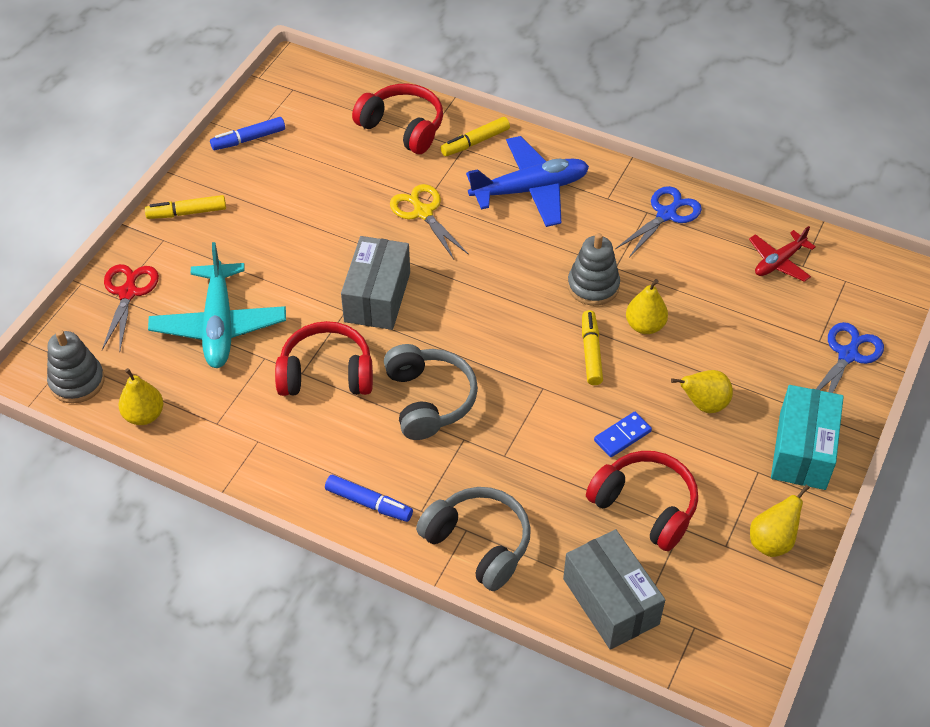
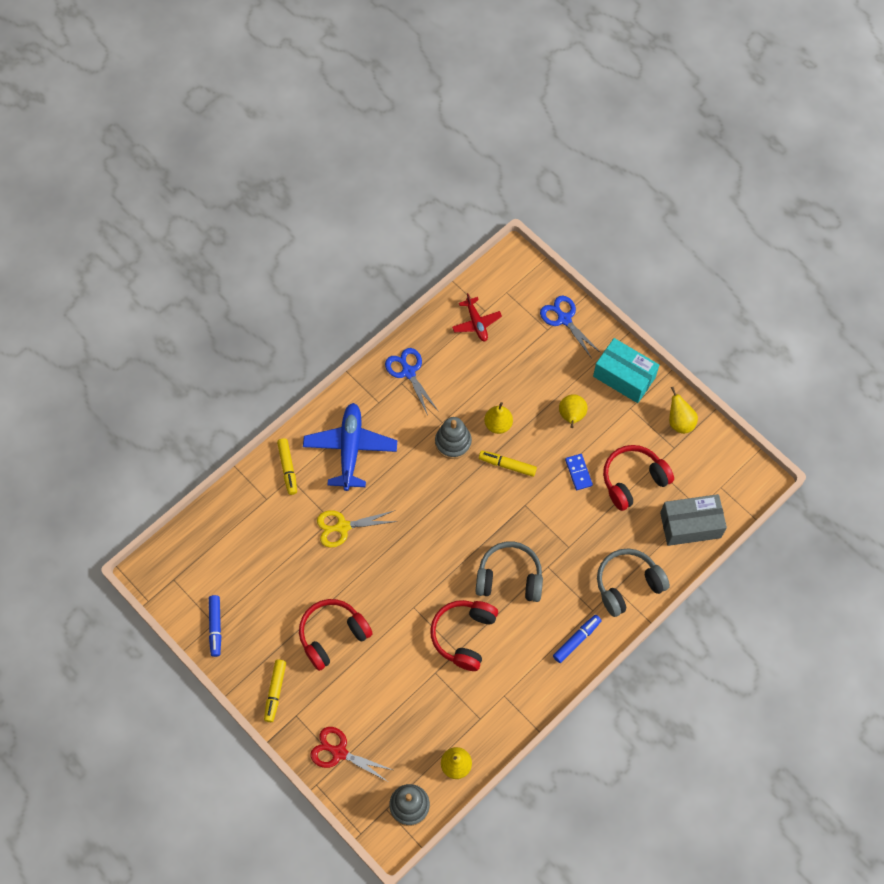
camera: 70 degrees left, 15 degrees up
turquoise plane [148,242,286,368] -> none
grey box [341,236,410,330] -> none
red headphones [352,83,443,154] -> red headphones moved to [299,599,373,671]

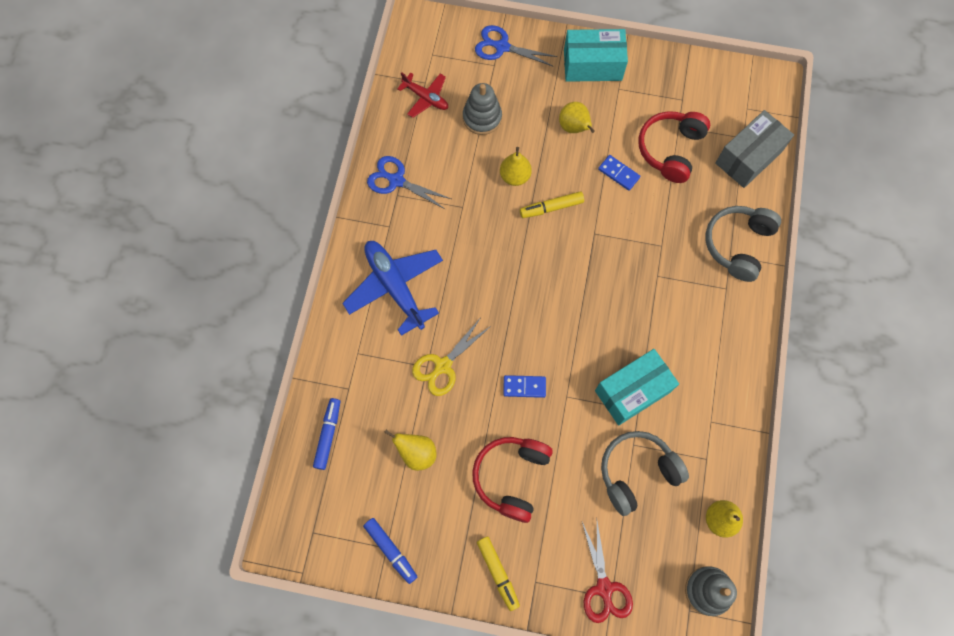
camera: 35 degrees left, 5 degrees up
yellow marker [277,438,297,495] -> none
red scissors [310,727,393,782] -> red scissors turned 90 degrees counterclockwise [582,522,633,623]
red headphones [430,600,498,671] -> turquoise box [595,349,679,425]
grey stacking toy [435,417,472,459] -> grey stacking toy moved to [463,83,502,135]
grey headphones [475,541,543,602] -> grey headphones moved to [601,431,689,516]
blue marker [553,615,602,663] -> blue marker moved to [313,398,340,470]
yellow pear [669,387,698,434] -> yellow pear moved to [384,430,437,471]
none -> blue domino [503,375,546,398]

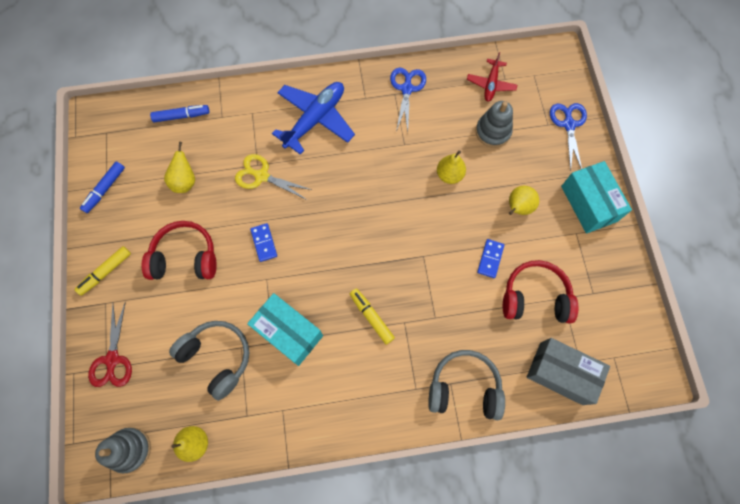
camera: 70 degrees right, 0 degrees up
yellow marker [520,191,584,218] -> yellow marker moved to [350,288,395,345]
red scissors [582,522,633,623] -> red scissors turned 60 degrees counterclockwise [88,301,132,387]

